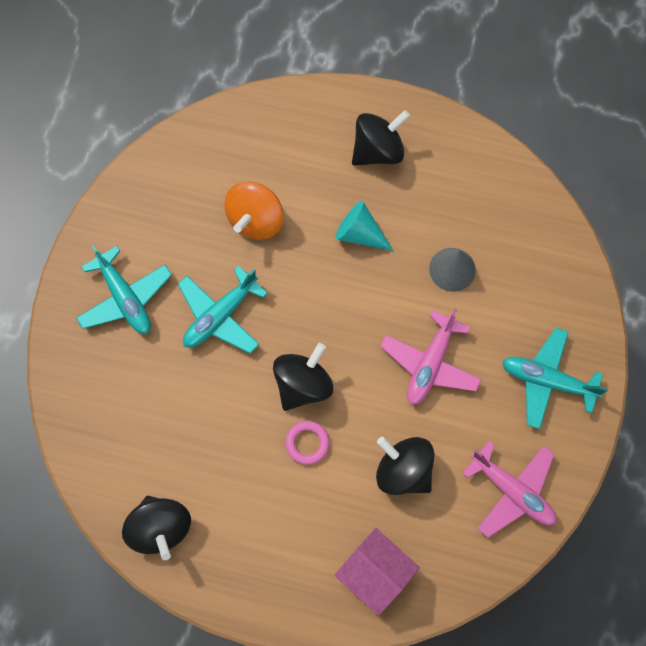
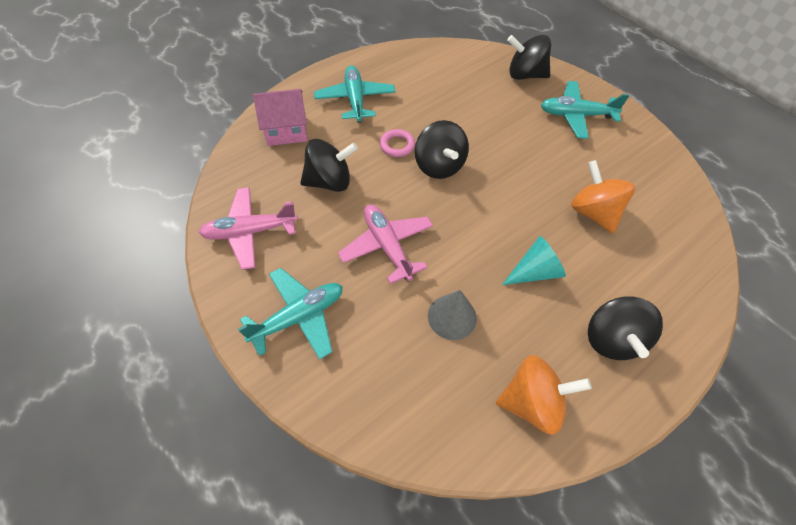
camera: 125 degrees right, 15 degrees down
black spinning top [122,496,191,560] -> black spinning top moved to [507,35,551,80]
turquoise plane [178,266,268,354] -> turquoise plane moved to [314,65,396,123]
none -> orange spinning top [496,355,592,435]

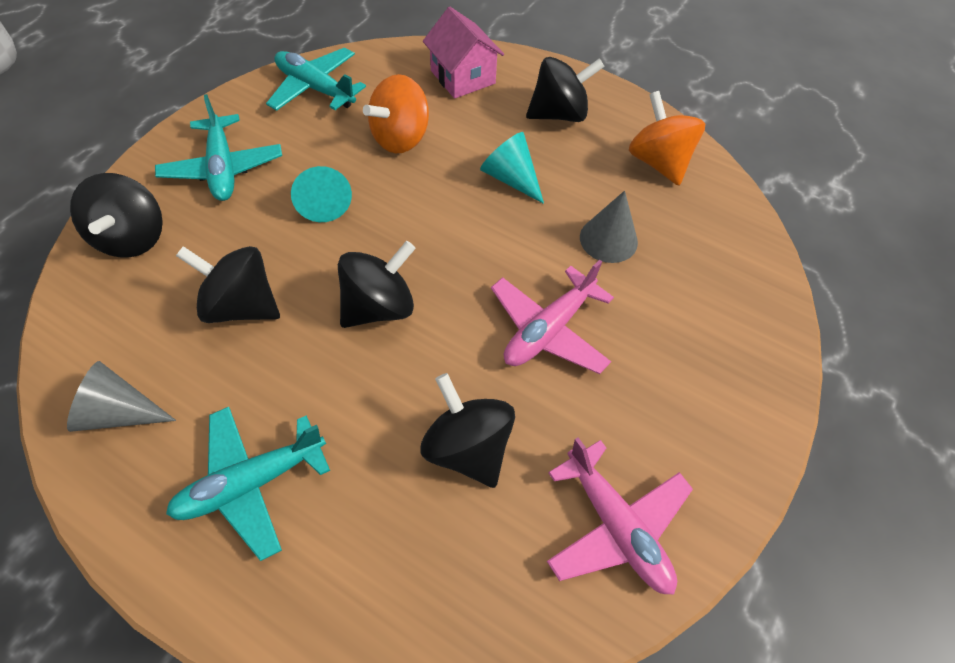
camera: 110 degrees left, 0 degrees up
turquoise plane [238,268,343,359] -> turquoise plane moved to [266,47,366,111]
pink house [253,89,308,146] -> pink house moved to [423,7,504,99]
pink ring [380,129,415,157] -> none
none -> grey cone [67,361,176,432]
none -> black spinning top [176,246,280,323]
none -> turquoise cone [291,166,352,222]

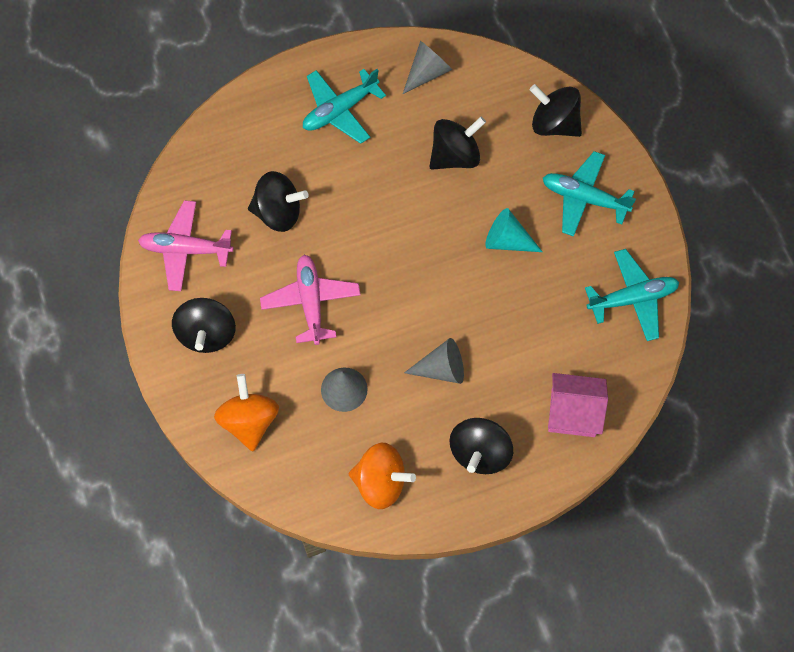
camera: 130 degrees right, 10 degrees up
turquoise plane [166,407,330,561] -> turquoise plane turned 135 degrees counterclockwise [303,69,386,144]
black spinning top [338,241,416,328] -> black spinning top moved to [172,298,236,353]
orange spinning top [363,74,429,153] -> orange spinning top moved to [214,374,279,451]
turquoise cone [480,132,544,204] -> grey cone [404,338,464,384]

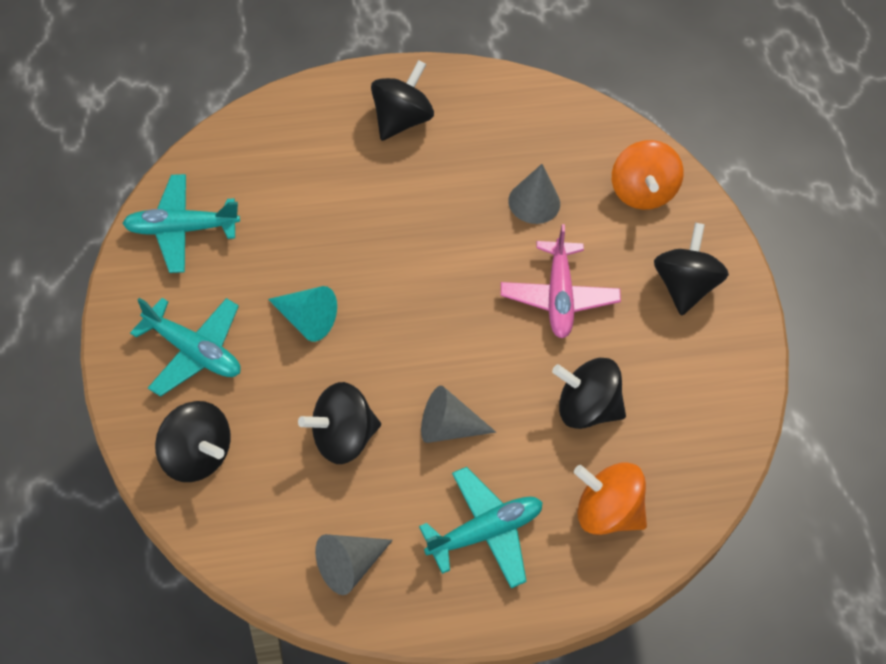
camera: 175 degrees left, 10 degrees down
pink plane [138,200,233,291] -> none
orange spinning top [349,443,416,509] -> orange spinning top moved to [574,462,647,535]
grey cone [404,338,464,384] -> grey cone moved to [421,386,496,443]
pink house [548,373,608,437] -> none

